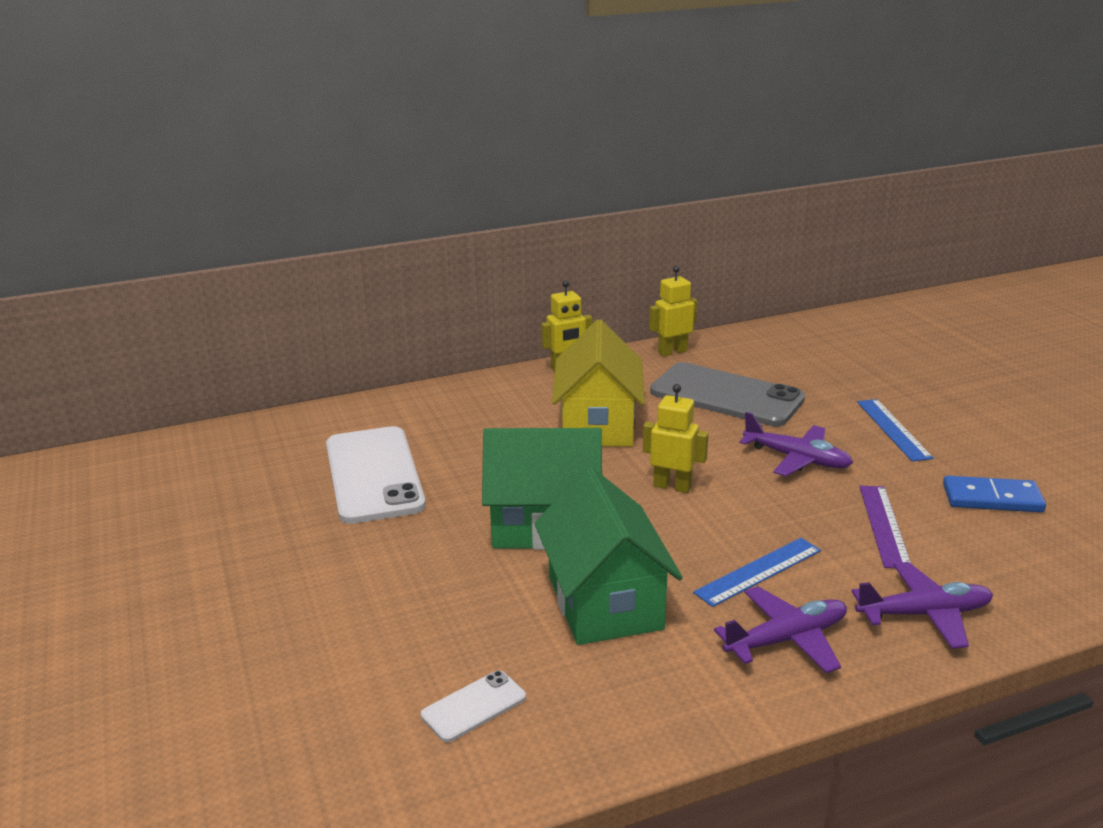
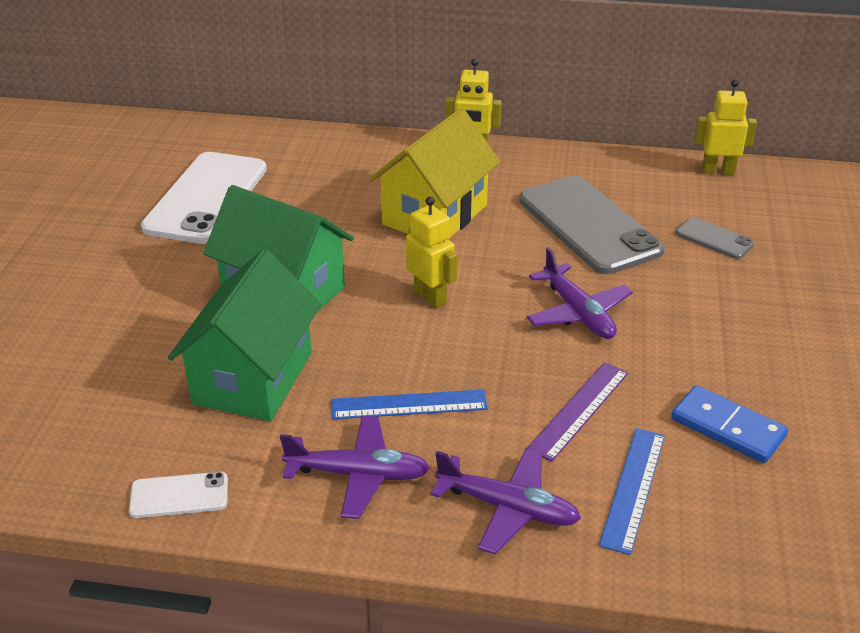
camera: 30 degrees right, 10 degrees up
white phone [421,670,526,742] -> white phone moved to [129,472,228,518]
yellow robot [649,266,697,356] -> yellow robot moved to [694,79,757,175]
blue ruler [857,399,934,461] -> blue ruler moved to [599,428,665,555]
none -> grey phone [676,217,754,259]

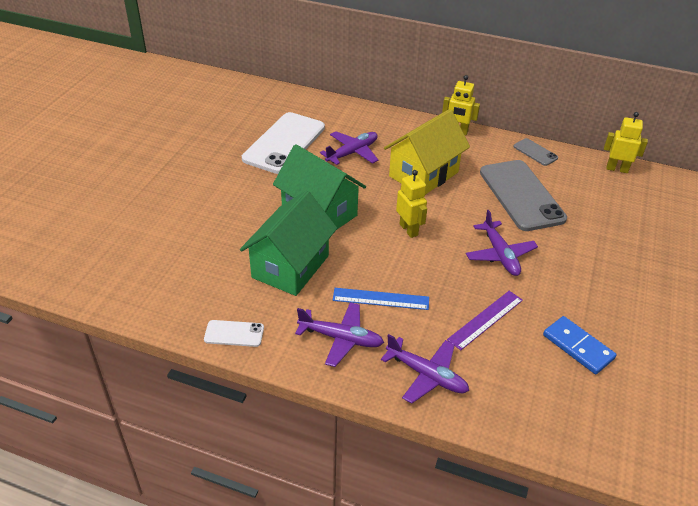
camera: 10 degrees right, 5 degrees up
blue ruler [599,428,665,555] -> none
grey phone [676,217,754,259] -> grey phone moved to [513,138,558,166]
none -> purple plane [320,131,378,165]

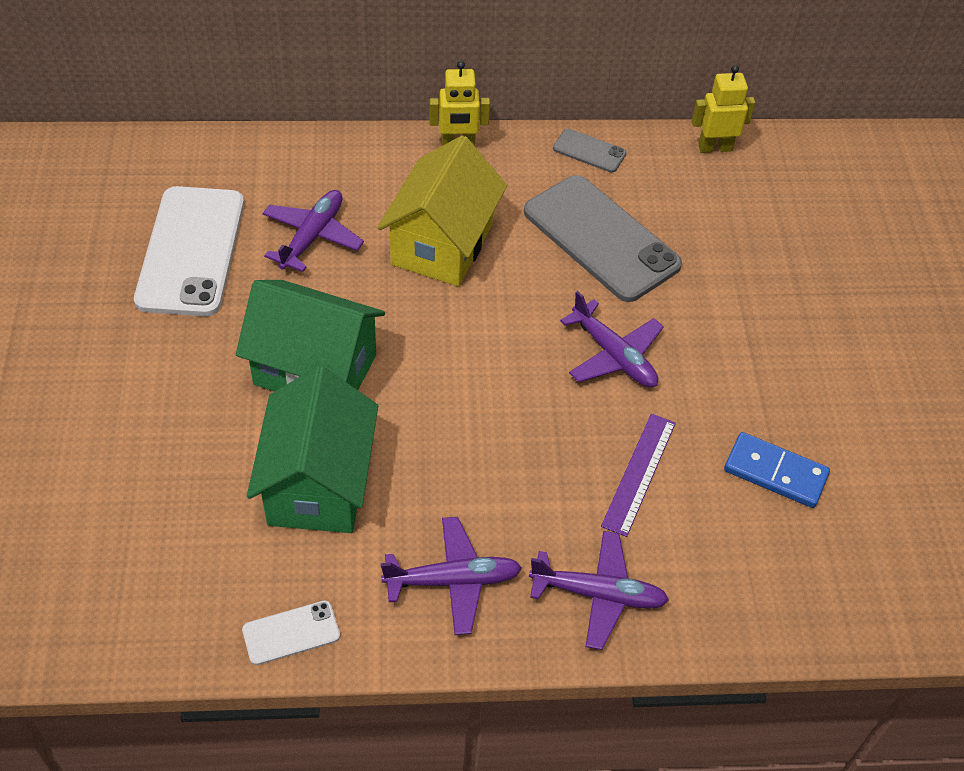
camera: 25 degrees left, 10 degrees up
blue ruler [333,288,429,310] -> none
yellow robot [396,170,427,238] -> none

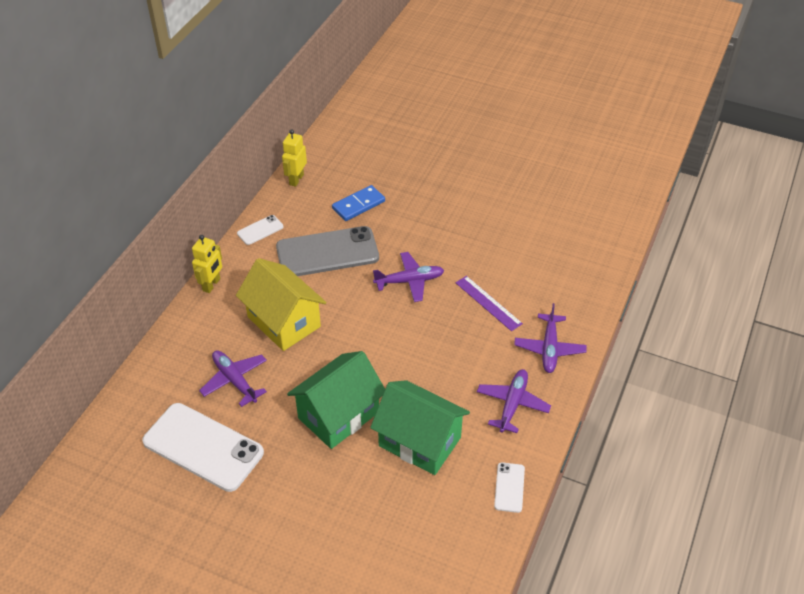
camera: 60 degrees left, 5 degrees down
purple plane [529,531,669,650] -> purple plane turned 150 degrees clockwise [514,303,587,373]
grey phone [553,129,626,173] -> white phone [237,215,284,245]
blue domino [724,432,830,508] -> blue domino moved to [332,185,385,221]

